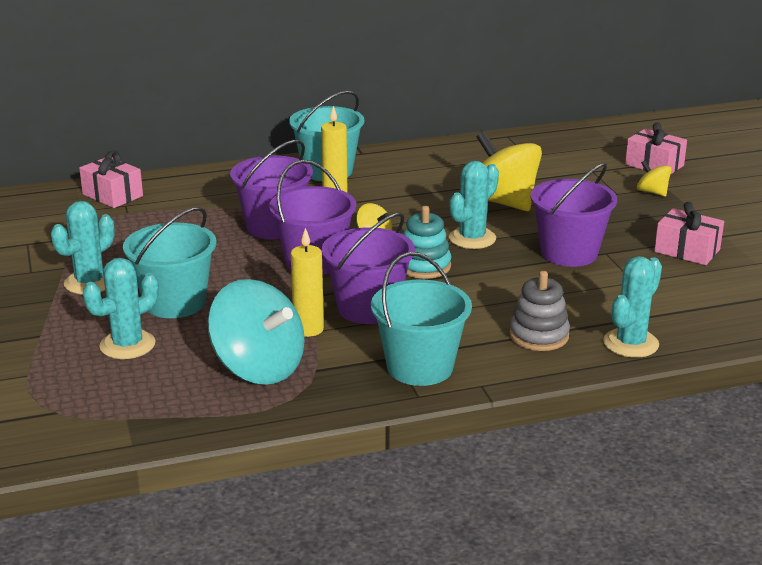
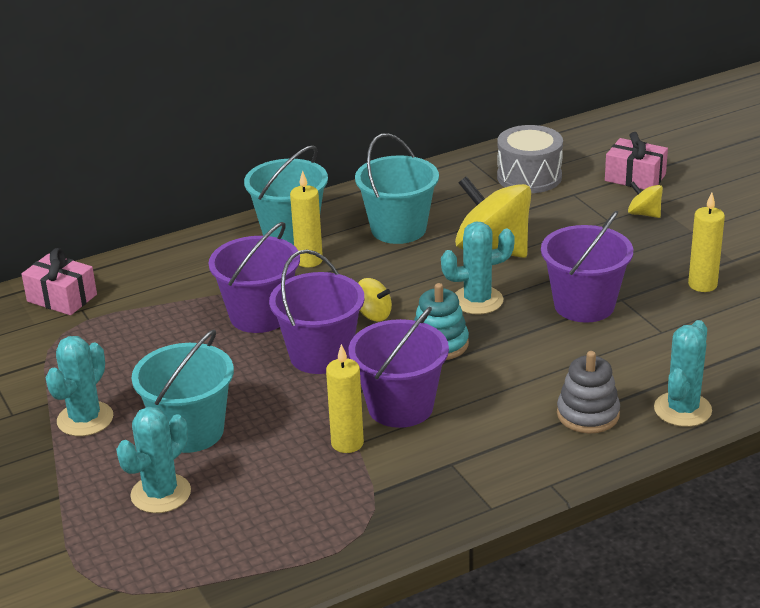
camera: 10 degrees left, 5 degrees up
turquoise spinning top [208,279,305,385] -> none
turquoise bucket [371,252,472,386] -> turquoise bucket moved to [355,133,439,244]
turquoise cactus [449,161,499,249] -> turquoise cactus turned 45 degrees clockwise [441,222,515,315]
pink gift [654,202,724,265] -> yellow candle [688,193,725,292]
none -> grey drum [497,125,563,193]

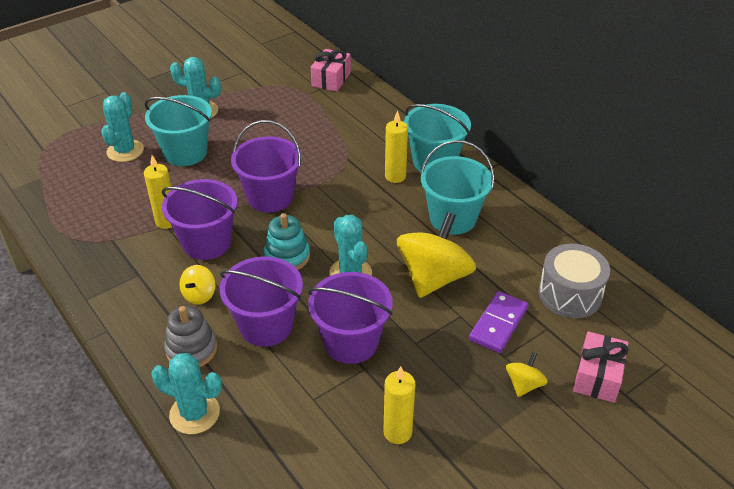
camera: 80 degrees right, 10 degrees up
turquoise cactus [116,407,191,513] -> turquoise cactus turned 75 degrees clockwise [101,92,144,162]
purple bucket [208,222,300,333] -> purple bucket moved to [220,256,303,347]
yellow spinning top [358,278,392,321] -> yellow spinning top moved to [179,265,216,304]
none -> purple domino [469,291,529,353]

